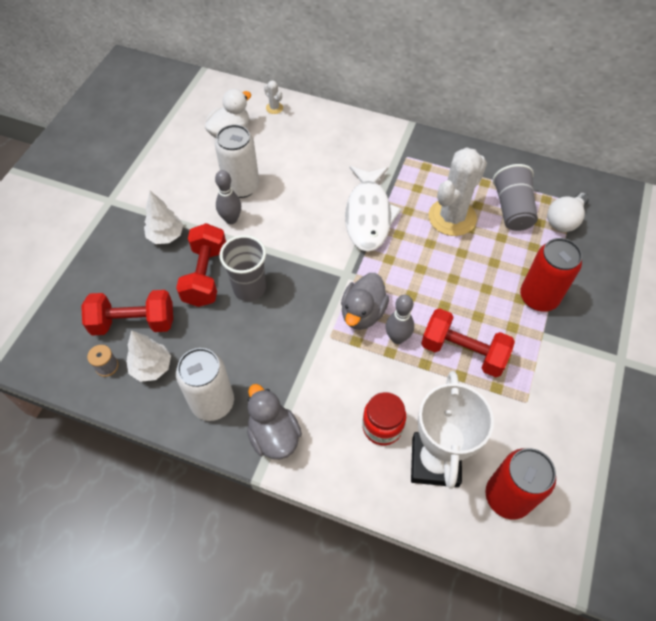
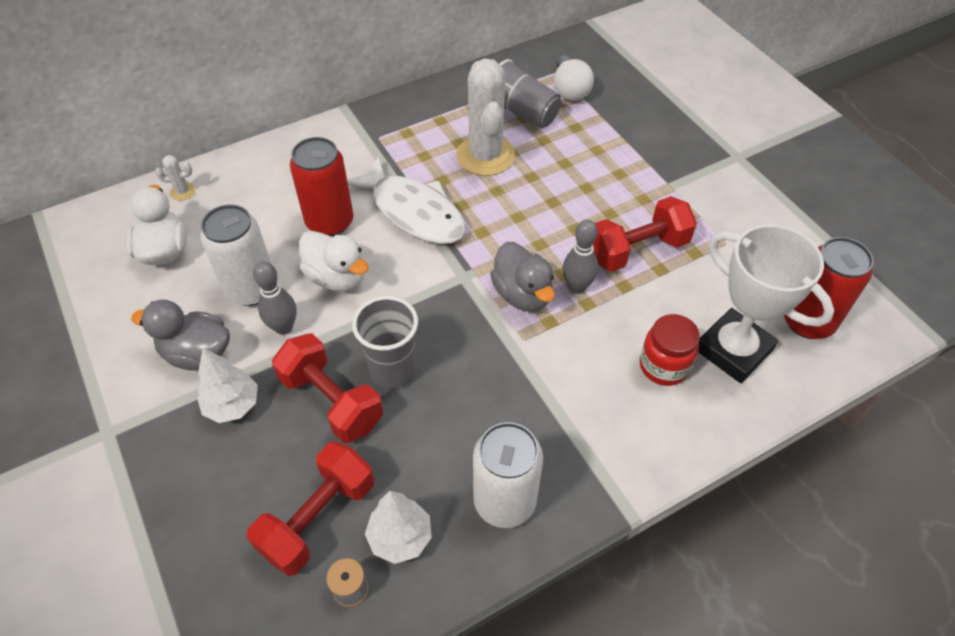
camera: 50 degrees left, 5 degrees down
grey duck [247,384,302,459] -> grey duck moved to [131,300,230,371]
red can [520,238,582,311] -> red can moved to [290,137,354,236]
none -> white duck [299,231,369,291]

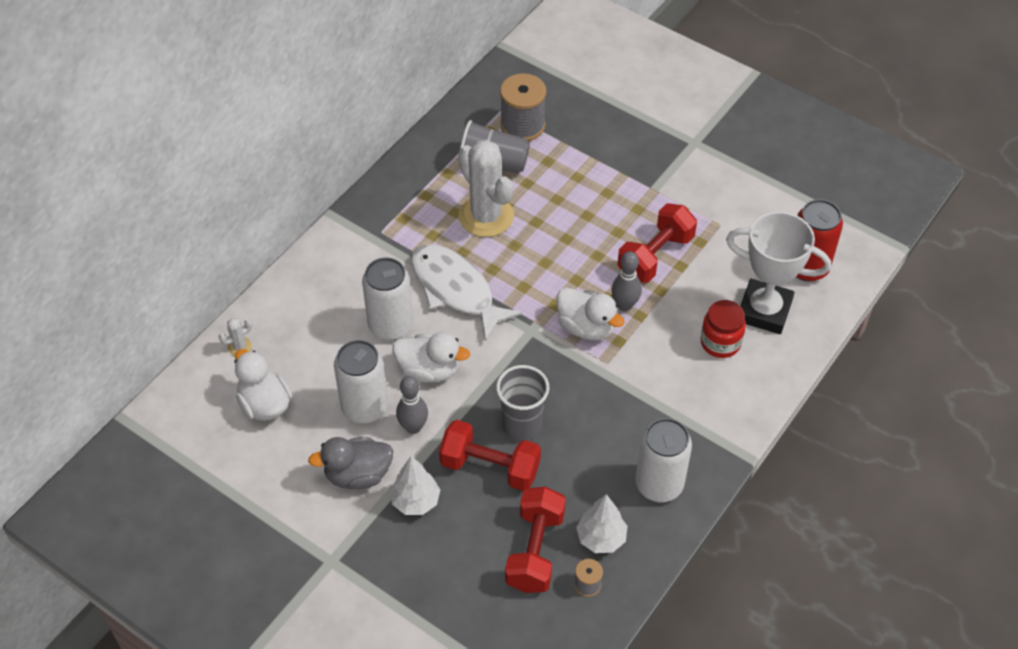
camera: 25 degrees left, 0 degrees up
red can [290,137,354,236] -> white can [362,258,413,340]
white fish [347,157,465,244] -> white fish turned 150 degrees counterclockwise [411,244,522,341]
grey duck [490,242,555,312] -> white duck [556,287,625,340]
white light bulb [554,56,594,101] -> grey spool [500,73,546,141]

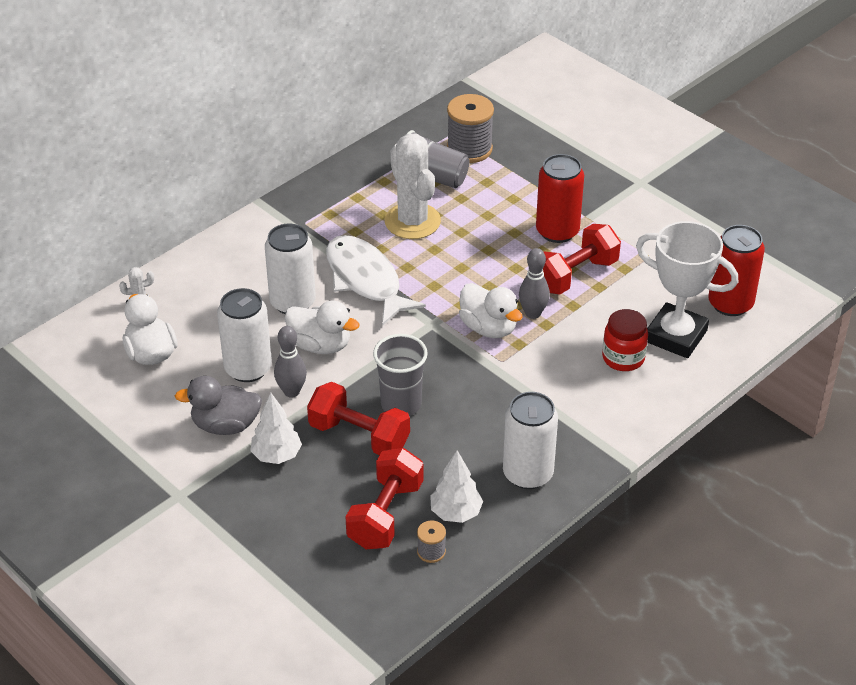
camera: 10 degrees right, 10 degrees down
none -> red can [536,154,584,243]

